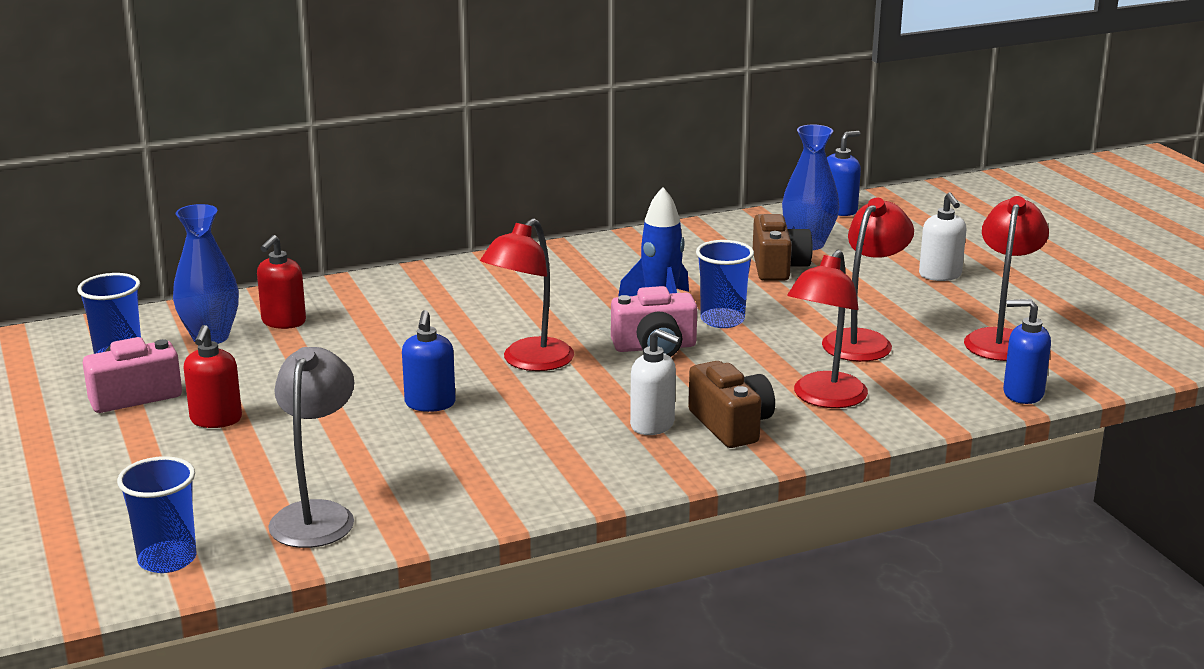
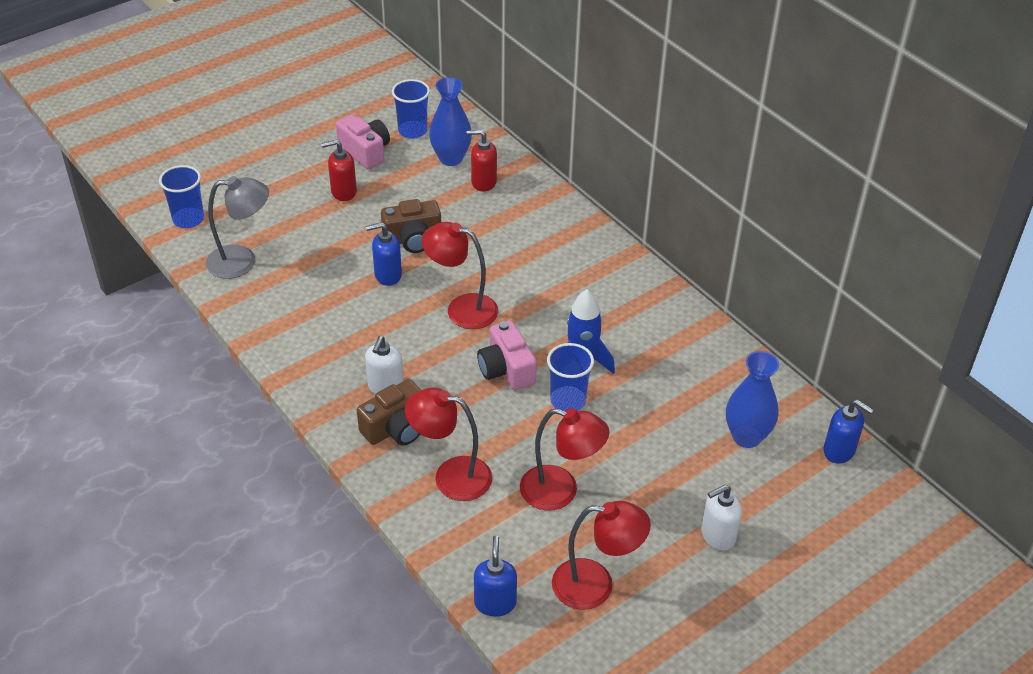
camera: 75 degrees right, 20 degrees up
brown camera [753,214,813,281] -> brown camera moved to [381,199,441,253]

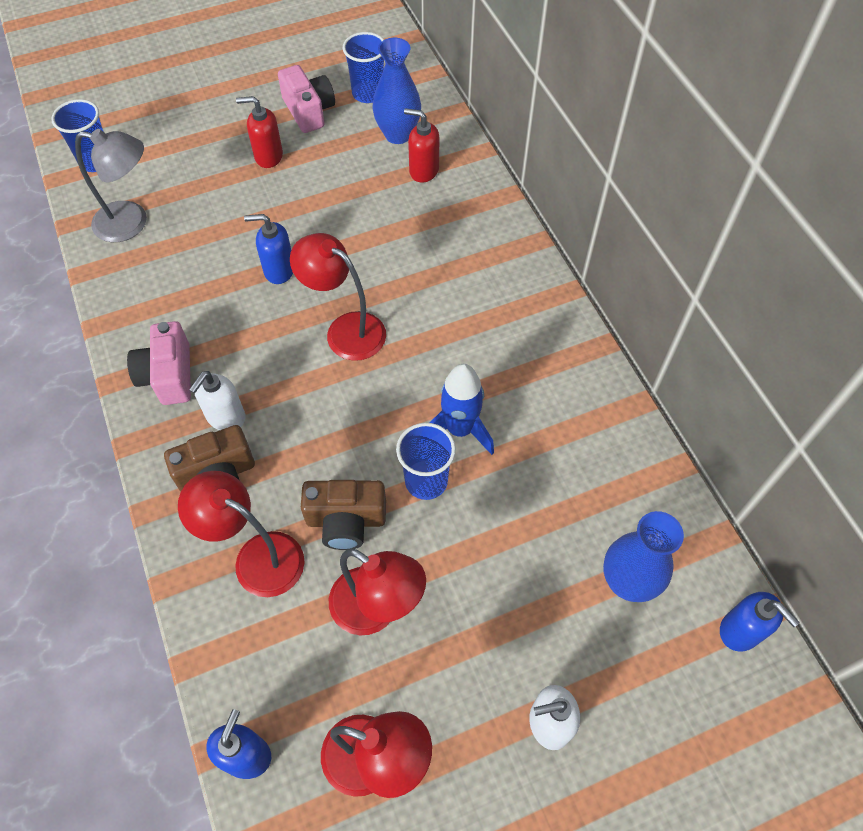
camera: 15 degrees right, 15 degrees up
brown camera [381,199,441,253] -> brown camera moved to [301,480,386,550]
pink camera [477,321,537,390] -> pink camera moved to [127,321,191,405]

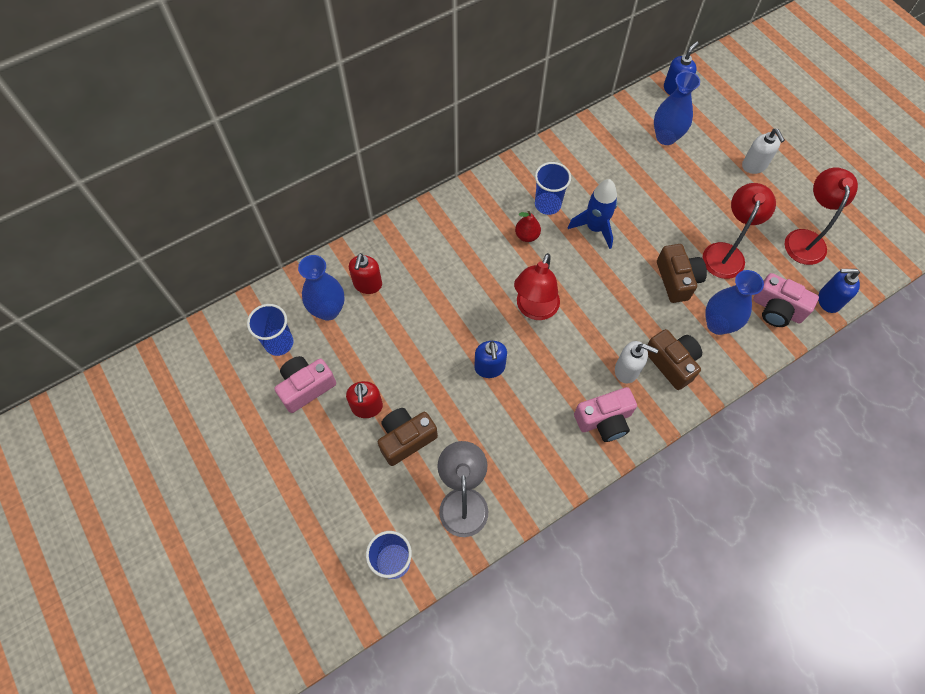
camera: 100 degrees left, 5 degrees up
red lamp [178,471,305,597] -> blue vase [705,270,764,335]
blue cup [396,423,456,500] -> blue cup moved to [535,162,571,215]
none -> brown camera [378,408,438,466]
none -> red pear [515,211,541,242]
none -> pink camera [753,273,819,327]

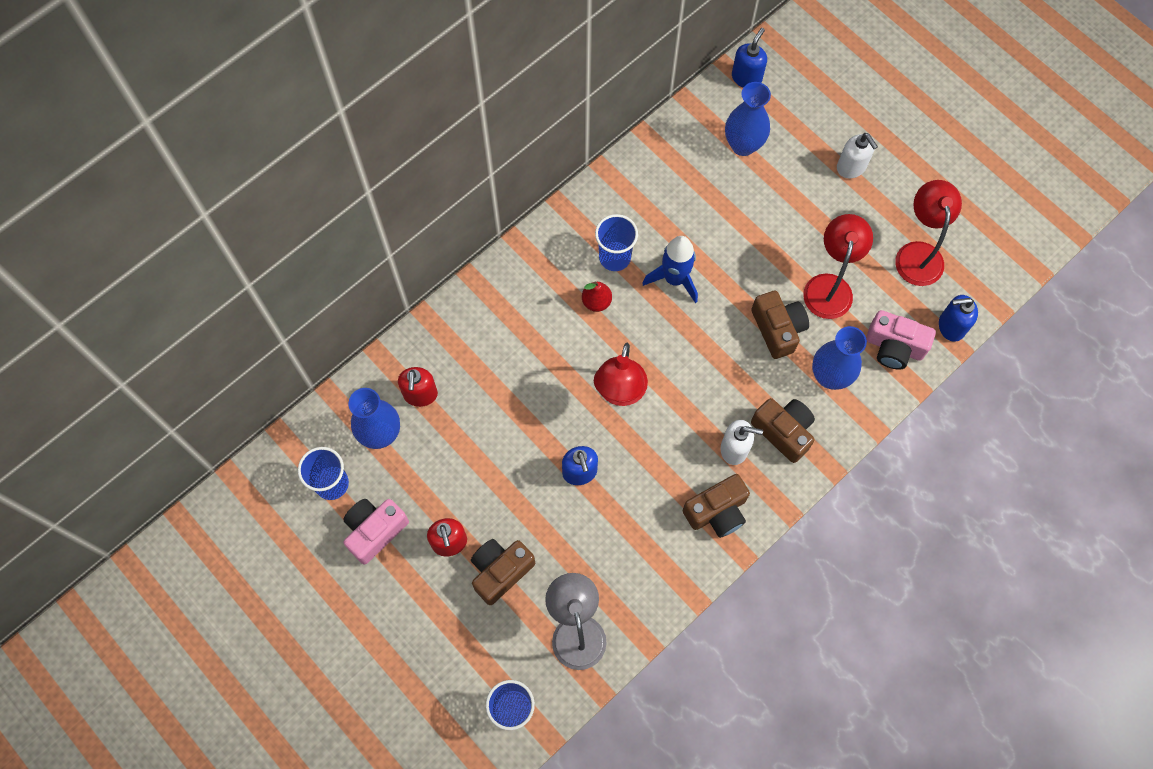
camera: 10 degrees left, 5 degrees up
pink camera [574,387,637,442] -> brown camera [683,474,750,538]

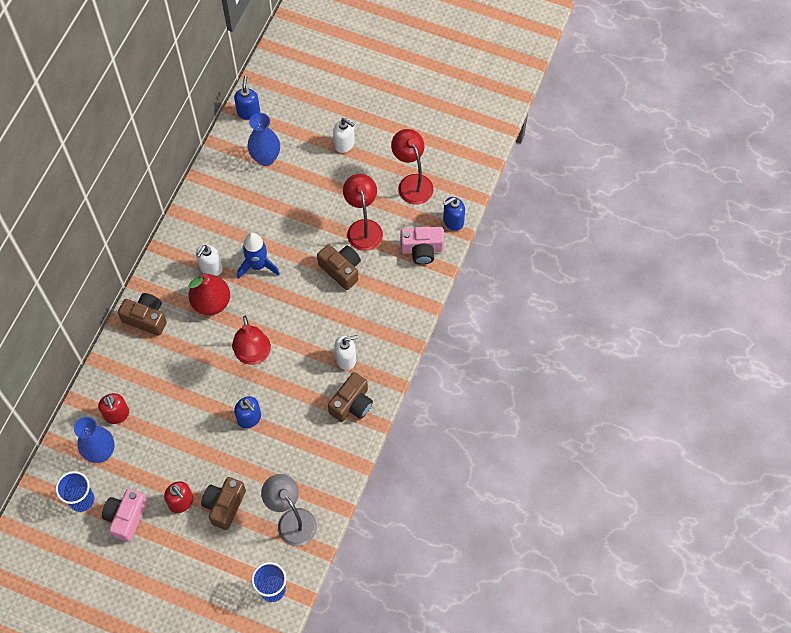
camera: 25 degrees left, 5 degrees down
red pear [582,281,612,312] -> red pear [188,273,230,315], size x1.84
blue cup [595,214,638,271] -> white soap dispenser [196,245,223,276]
brown camera [751,398,815,463] -> brown camera moved to [118,293,167,336]
blue vase [812,326,867,390] -> none

